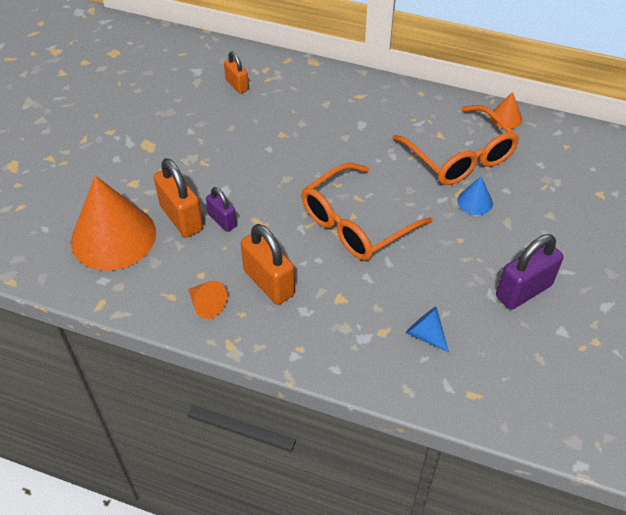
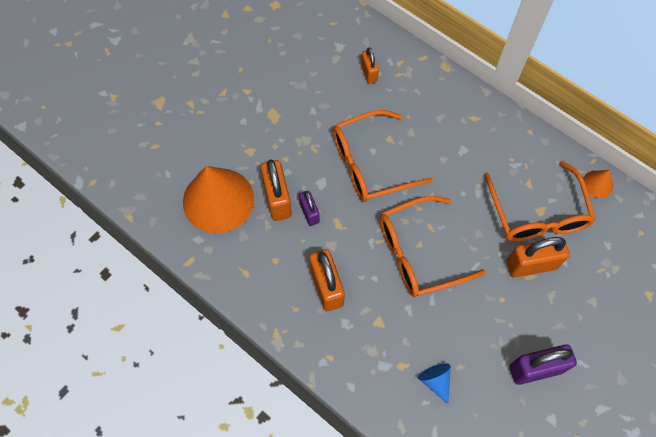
camera: 20 degrees right, 15 degrees up
orange cone [188,281,227,319] -> none
blue cone [458,177,493,215] -> orange padlock [507,237,570,277]
none -> orange glasses [333,110,433,202]

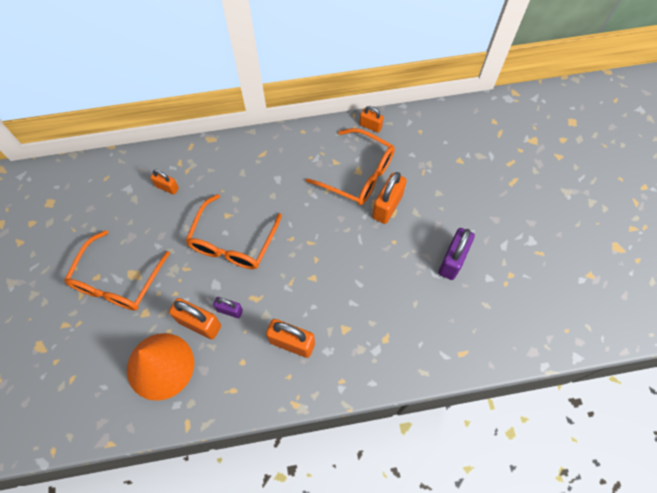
camera: 50 degrees left, 0 degrees up
orange glasses [380,196,486,297] -> orange glasses moved to [64,230,170,311]
blue cone [418,363,451,404] -> none
orange cone [583,170,613,198] -> orange padlock [360,106,384,133]

